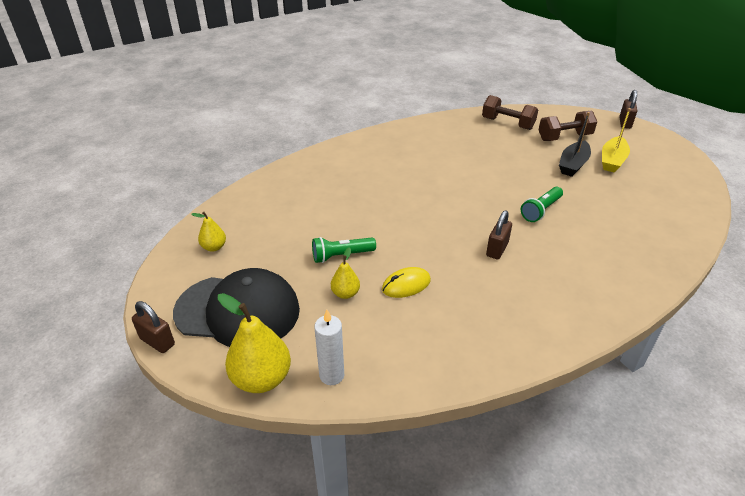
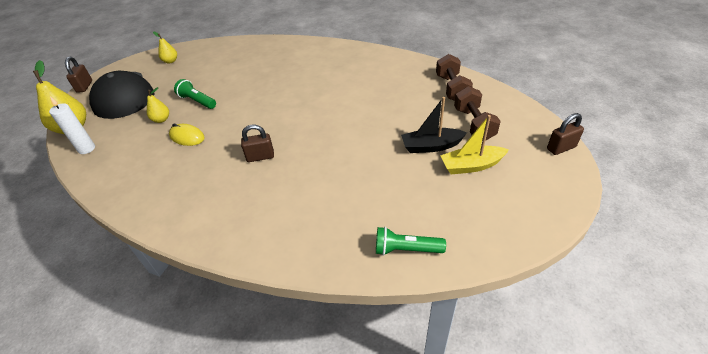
camera: 55 degrees right, 5 degrees up
green flashlight [521,187,563,222] -> green flashlight moved to [376,227,446,256]
brown dumbbell [538,111,597,141] -> brown dumbbell turned 45 degrees clockwise [454,86,501,141]

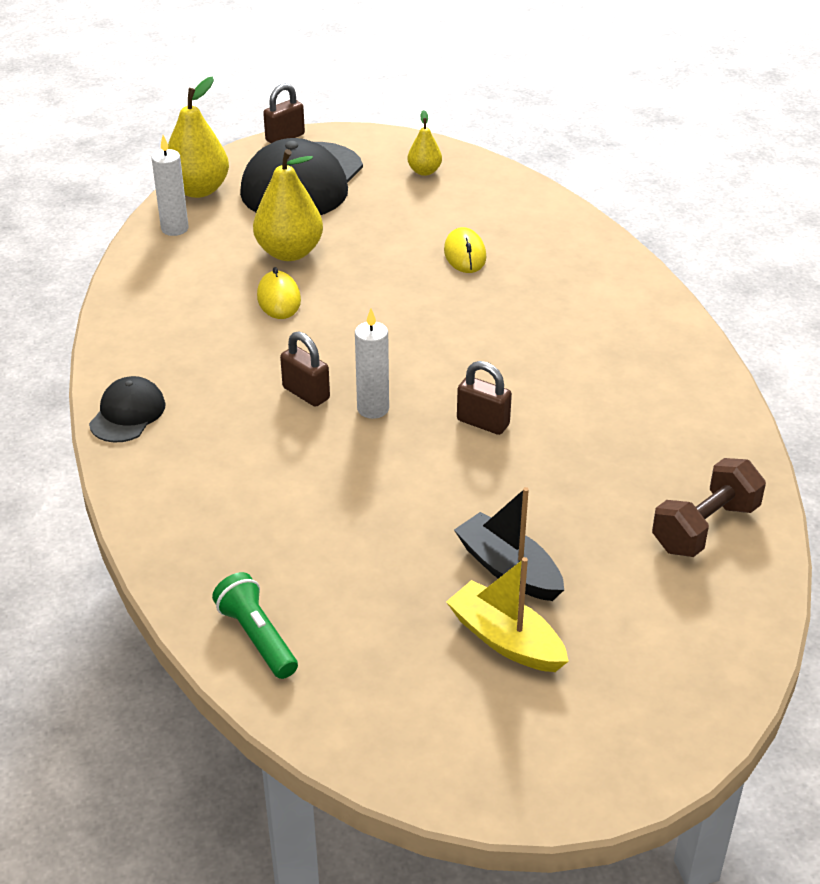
camera: 50 degrees right, 5 degrees down
yellow pear [147,87,169,123] -> yellow pear [253,149,323,261], size x1.85
green flashlight [174,79,216,109] -> none
brown dumbbell [454,86,501,141] -> none
brown padlock [547,113,584,155] -> brown padlock moved to [457,361,512,435]
none -> black cap [89,376,166,443]
none -> white candle [355,308,389,419]
none -> yellow mouse [444,227,486,273]

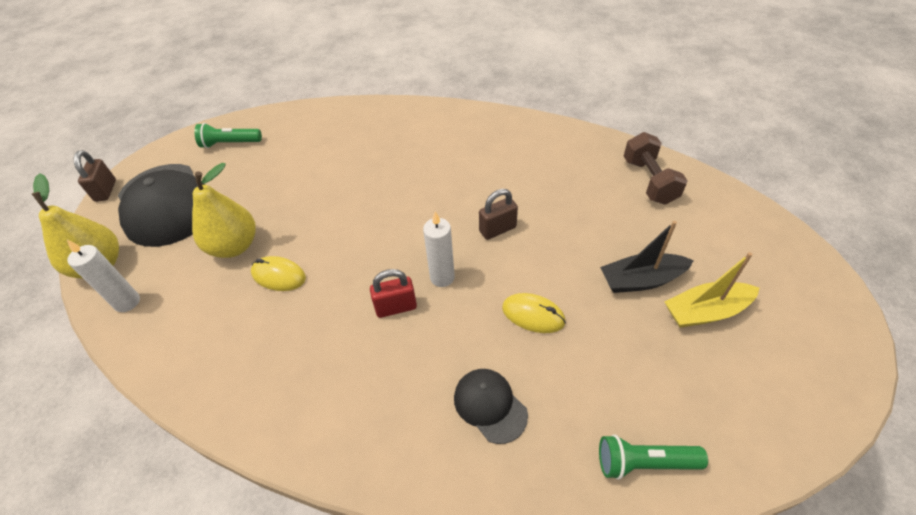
camera: 55 degrees left, 10 degrees up
black cap [89,376,166,443] -> black cap moved to [454,369,528,444]
brown padlock [280,331,330,407] -> red padlock [370,269,417,318]
yellow pear [407,110,442,176] -> green flashlight [195,123,262,148]
yellow mouse [444,227,486,273] -> yellow mouse moved to [502,293,566,333]

